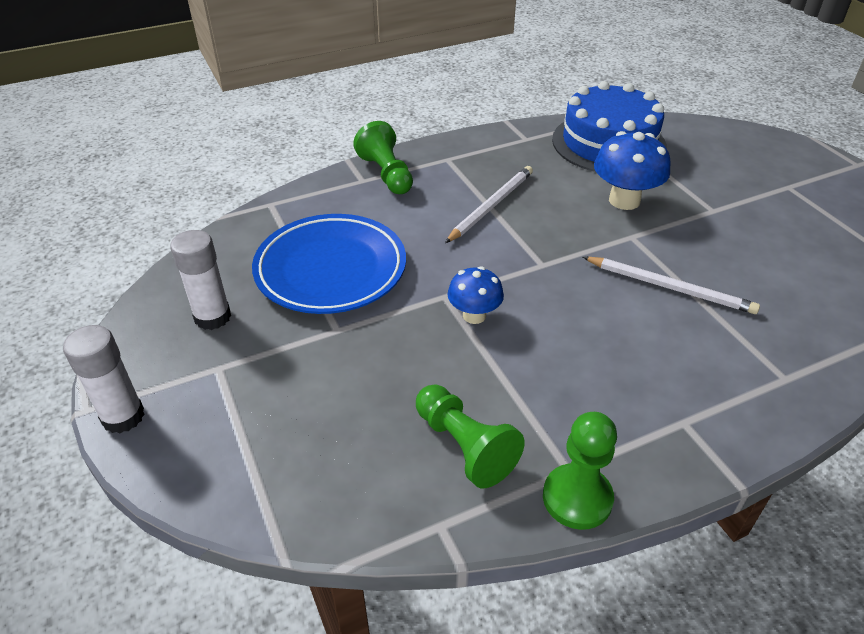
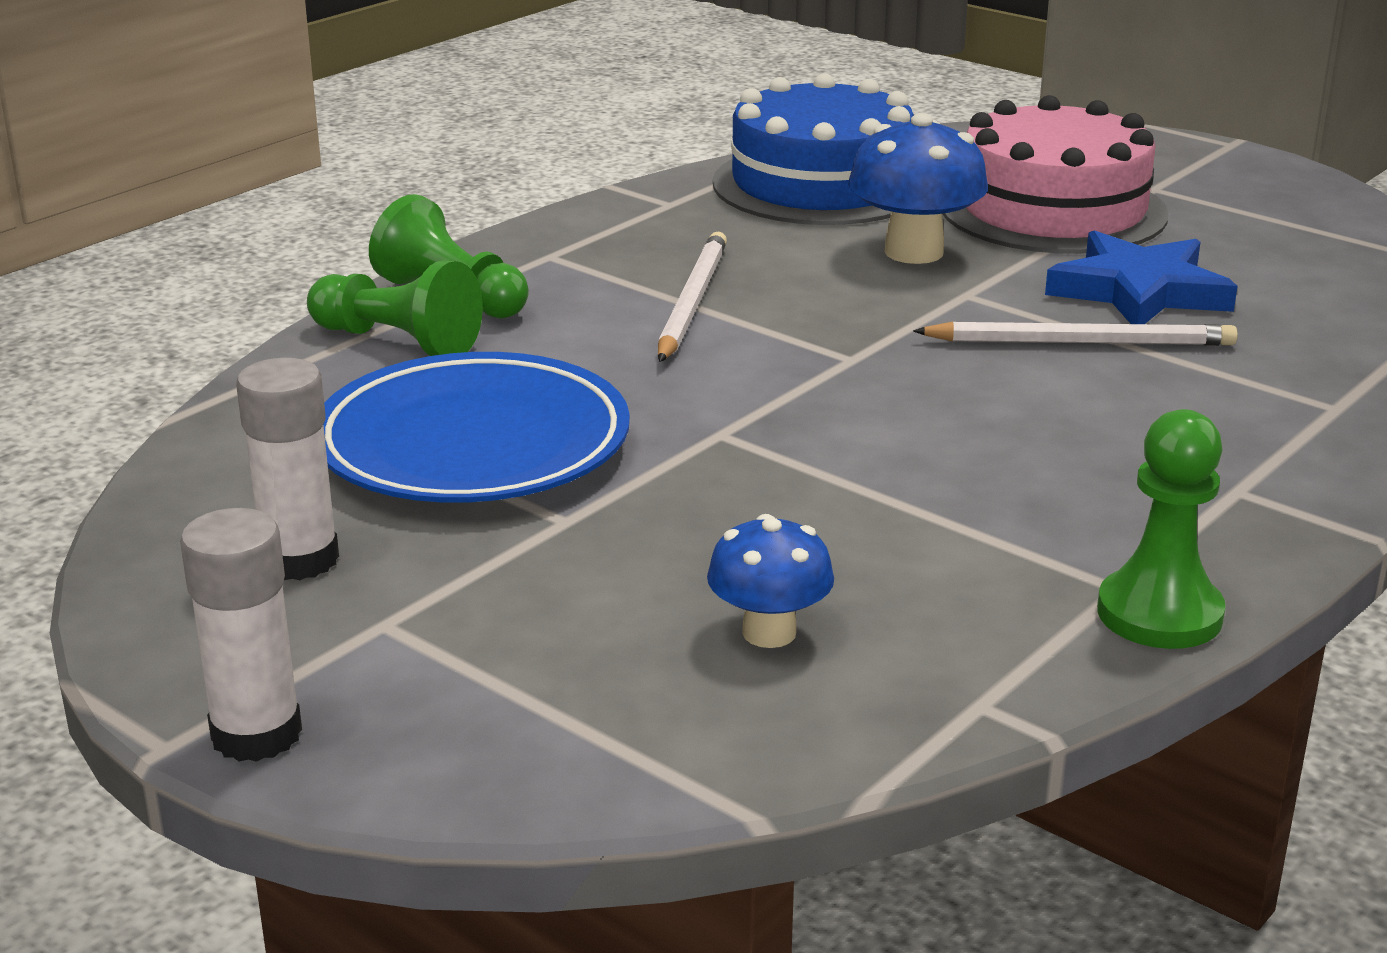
camera: 25 degrees left, 15 degrees down
green pawn [416,384,524,488] -> green pawn moved to [307,261,483,356]
blue mushroom [448,266,504,324] -> blue mushroom moved to [707,514,834,648]
none -> pink cake [943,95,1168,254]
none -> blue star [1045,230,1237,324]

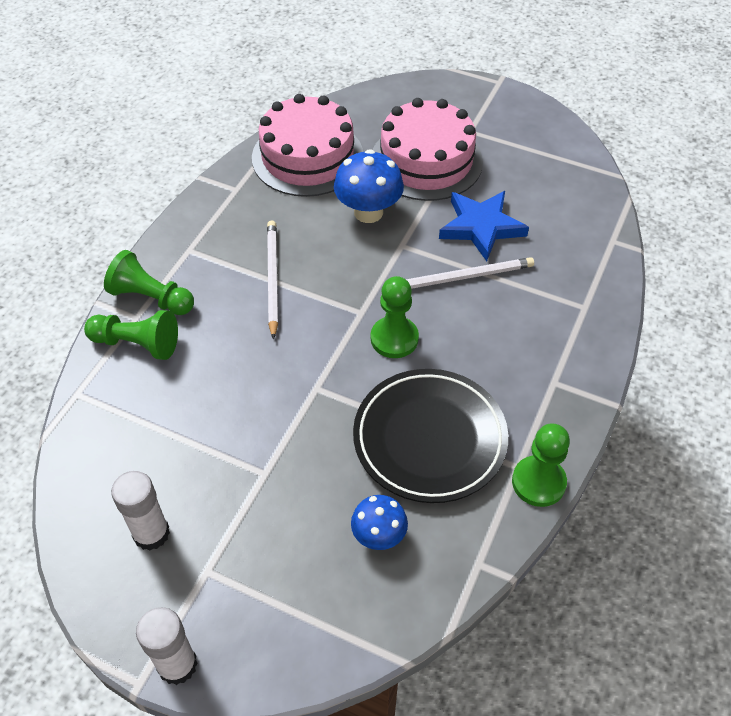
camera: 15 degrees left, 25 degrees up
blue plate [323,352,630,503] -> none
blue cake [713,73,914,225] -> pink cake [252,94,363,197]
none -> black plate [353,369,508,503]
none -> green pawn [371,276,419,358]

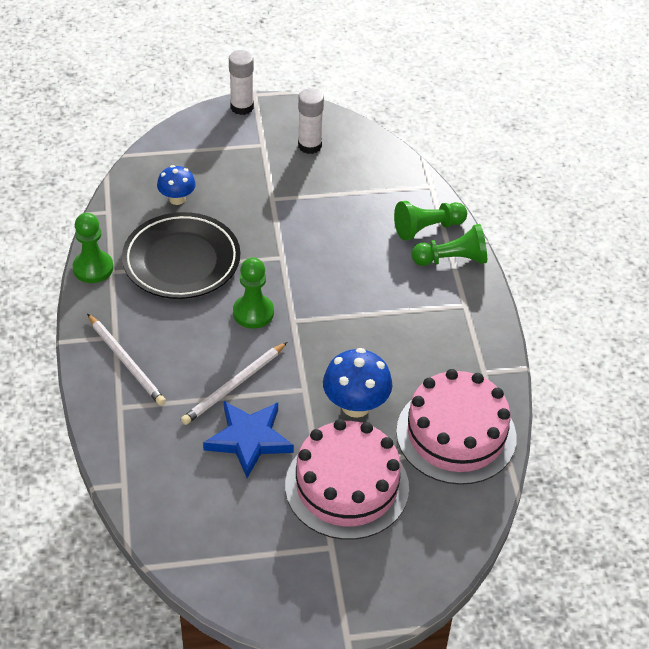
camera: 145 degrees right, 5 degrees down
white pencil [267,220,278,340] -> white pencil moved to [87,314,166,405]

